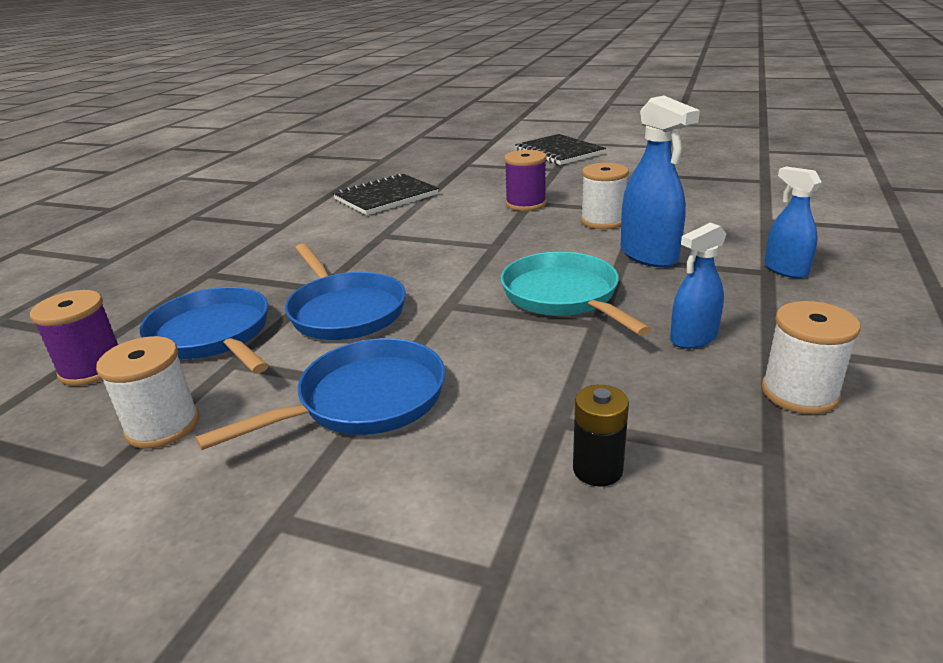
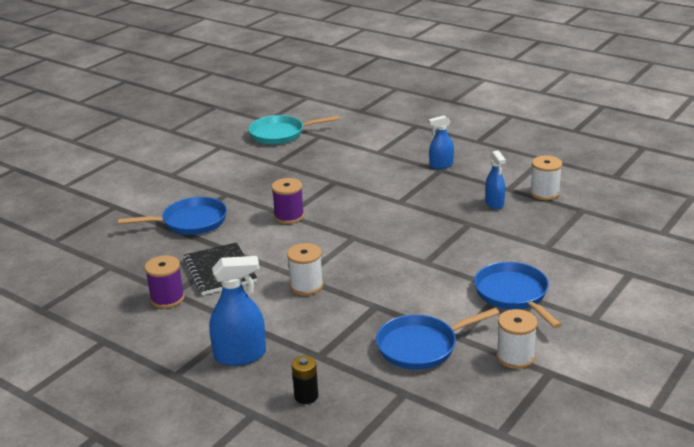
camera: 75 degrees left, 0 degrees up
purple spool [30,290,118,386] -> purple spool moved to [145,255,185,308]
blue pan [285,244,406,340] -> blue pan moved to [118,197,227,235]
turquoise pan [501,252,651,336] -> turquoise pan moved to [248,115,339,145]
black notebook [515,134,606,165] -> none
black battery [573,385,629,486] -> black battery moved to [292,356,318,404]
white spool [581,163,629,229] -> white spool moved to [287,243,323,295]
blue spray bottle [621,96,700,268] -> blue spray bottle moved to [209,256,266,366]

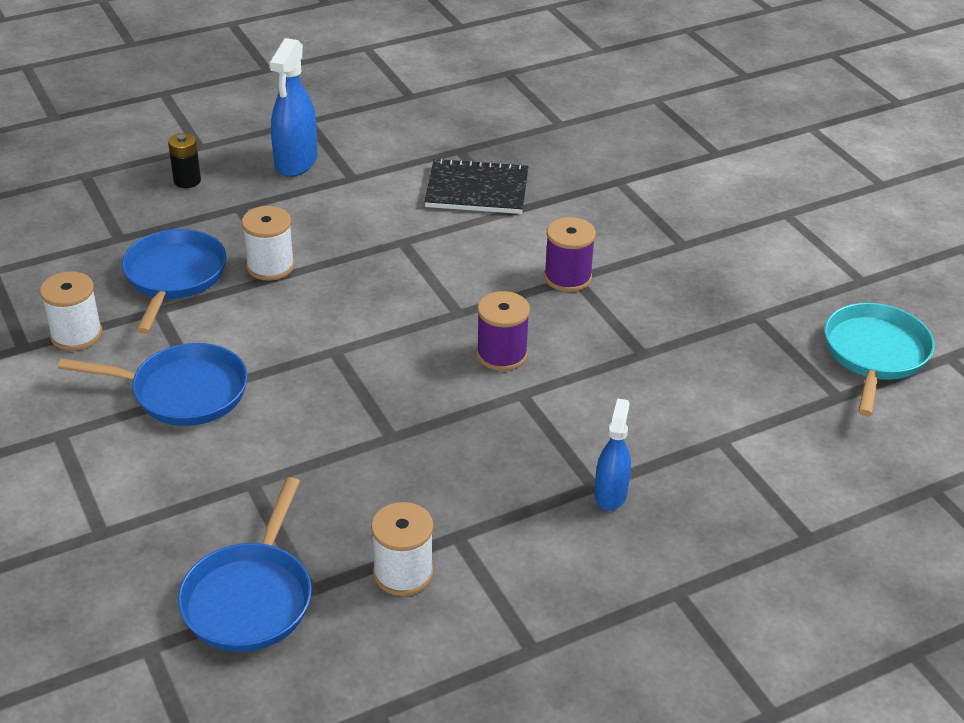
camera: 115 degrees right, 10 degrees up
blue pan [118,197,227,235] -> blue pan moved to [178,477,312,652]
purple spool [145,255,185,308] -> purple spool moved to [476,291,530,371]
white spool [287,243,323,295] -> white spool moved to [242,206,295,281]
blue spray bottle [485,150,506,209] -> none

